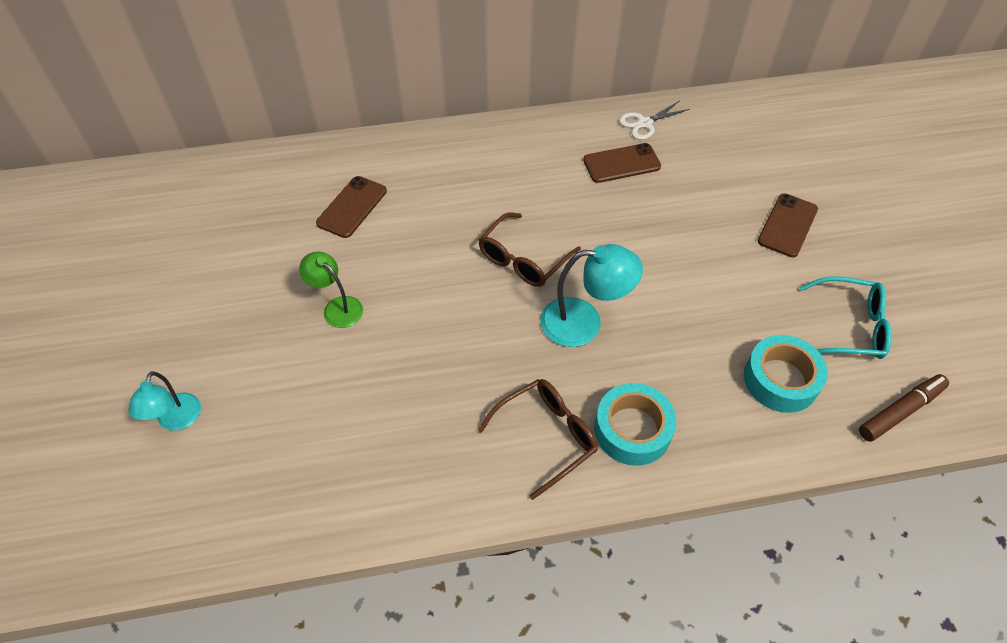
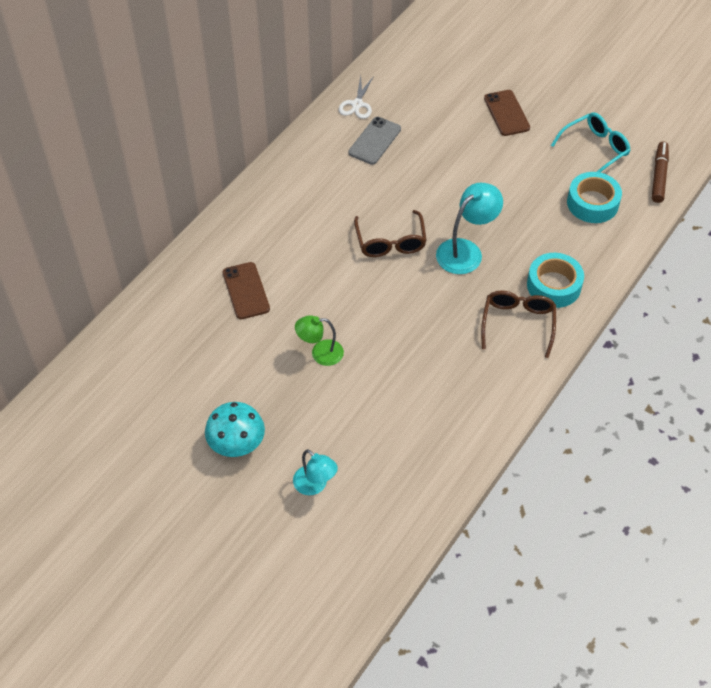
camera: 45 degrees left, 0 degrees up
brown phone [583,143,661,183] -> grey phone [349,117,401,165]
none -> turquoise mushroom [205,402,265,457]

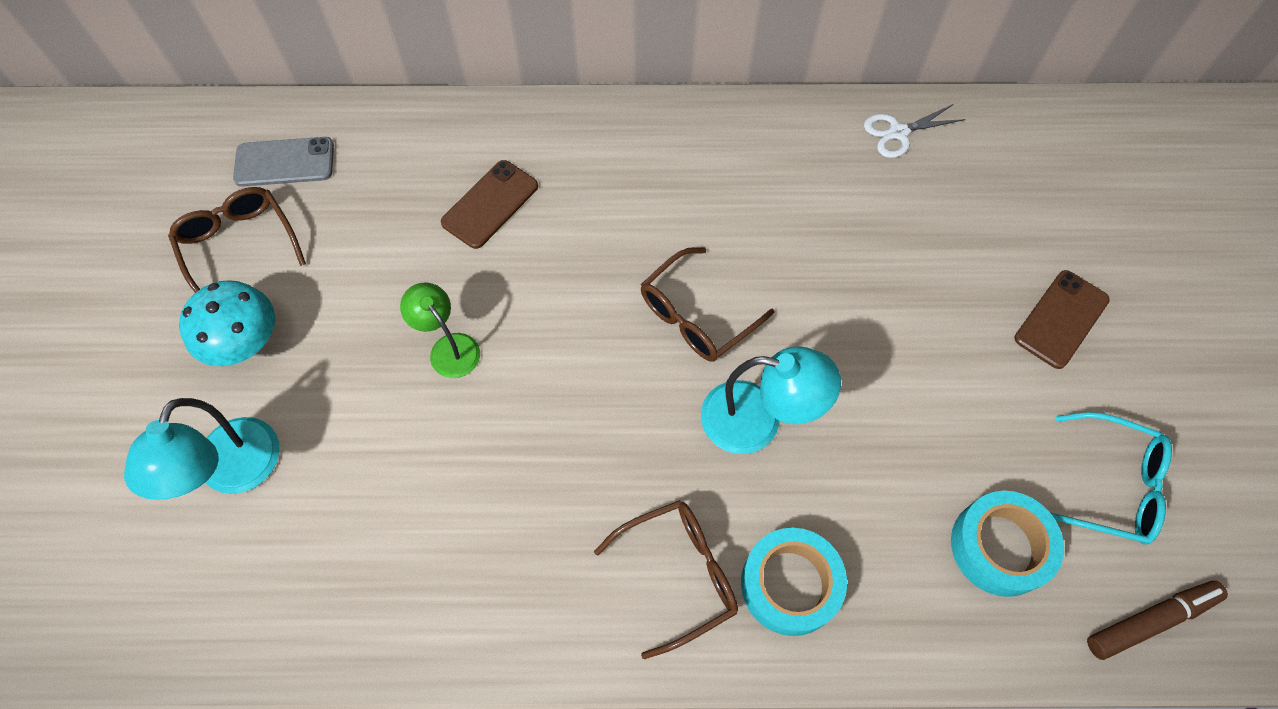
camera: 55 degrees right, 10 degrees up
turquoise lamp [293,449,338,495] -> turquoise lamp [124,398,279,500], size x1.53
grey phone [349,117,401,165] -> grey phone moved to [233,137,334,187]
none -> brown glasses [168,187,306,293]

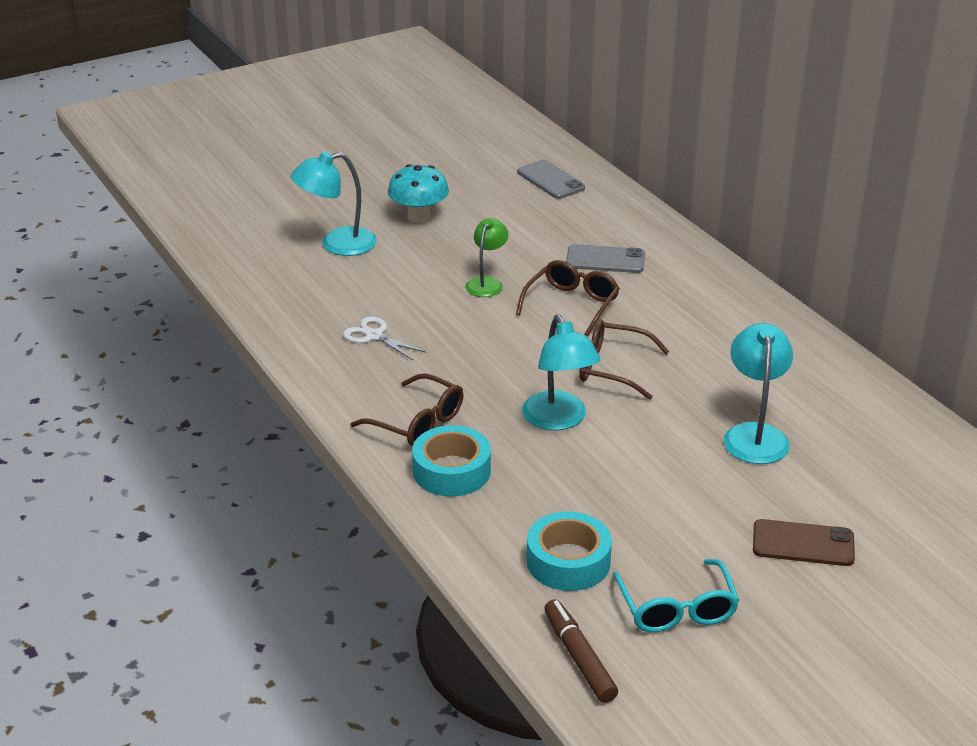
camera: 60 degrees right, 30 degrees down
brown glasses [168,187,306,293] -> brown glasses moved to [516,260,620,337]
brown phone [441,160,538,249] -> grey phone [566,244,645,273]
white scissors [864,104,965,158] -> white scissors moved to [343,317,427,360]
brown marker [1087,581,1228,660] -> brown marker turned 150 degrees counterclockwise [544,599,618,703]
none -> turquoise lamp [723,323,793,464]

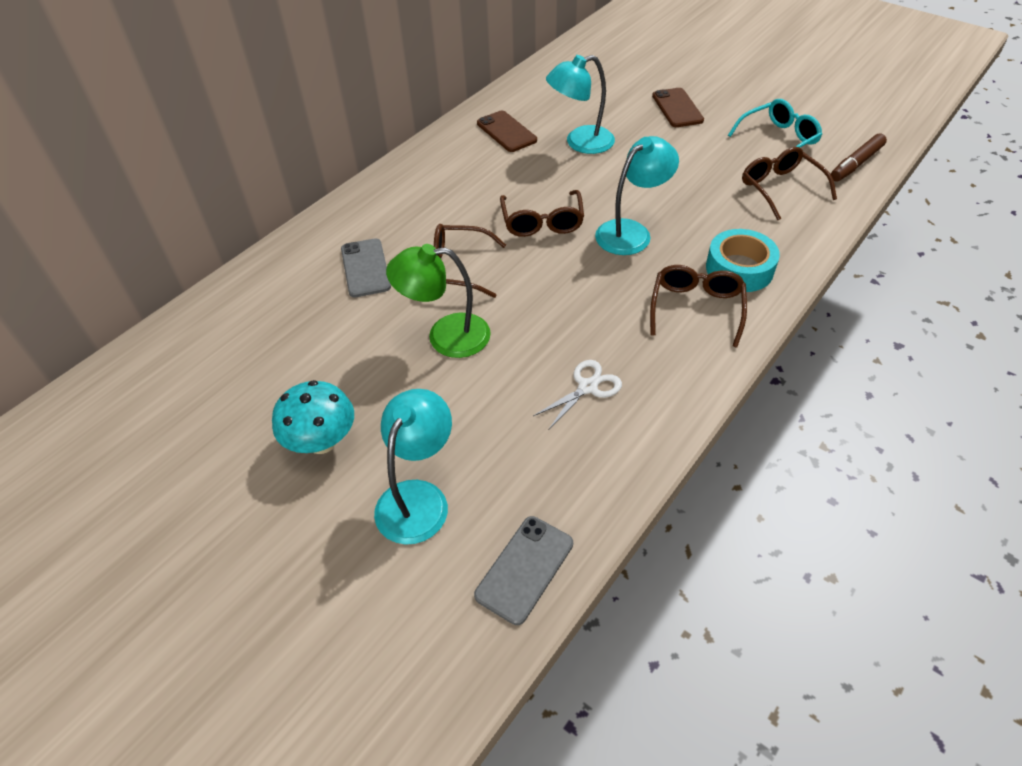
camera: 110 degrees left, 15 degrees up
turquoise lamp [291,151,377,256] -> turquoise lamp turned 120 degrees counterclockwise [374,389,452,545]
white scissors [343,317,427,360] -> white scissors turned 150 degrees counterclockwise [533,360,622,430]
green lamp [465,218,508,297] -> green lamp [386,244,491,358], size x1.53
grey phone [517,160,585,199] -> grey phone moved to [474,516,573,625]
turquoise tape [527,511,612,591] -> brown glasses [742,147,837,220]
none -> brown phone [477,111,537,152]

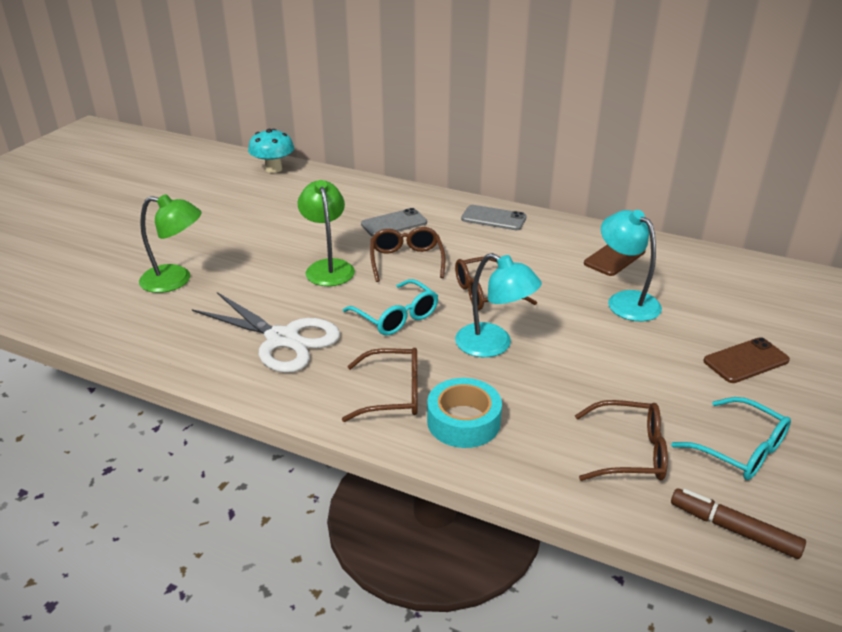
camera: 75 degrees right, 15 degrees down
turquoise mushroom [272,380,354,454] -> turquoise mushroom moved to [248,129,294,173]
turquoise lamp [374,389,452,545] -> green lamp [139,194,202,293]
grey phone [474,516,573,625] -> grey phone moved to [461,205,527,230]
white scissors [533,360,622,430] -> white scissors [192,292,340,373], size x1.97
brown glasses [742,147,837,220] -> brown glasses turned 45 degrees clockwise [575,400,668,481]
none -> turquoise glasses [343,279,438,335]

